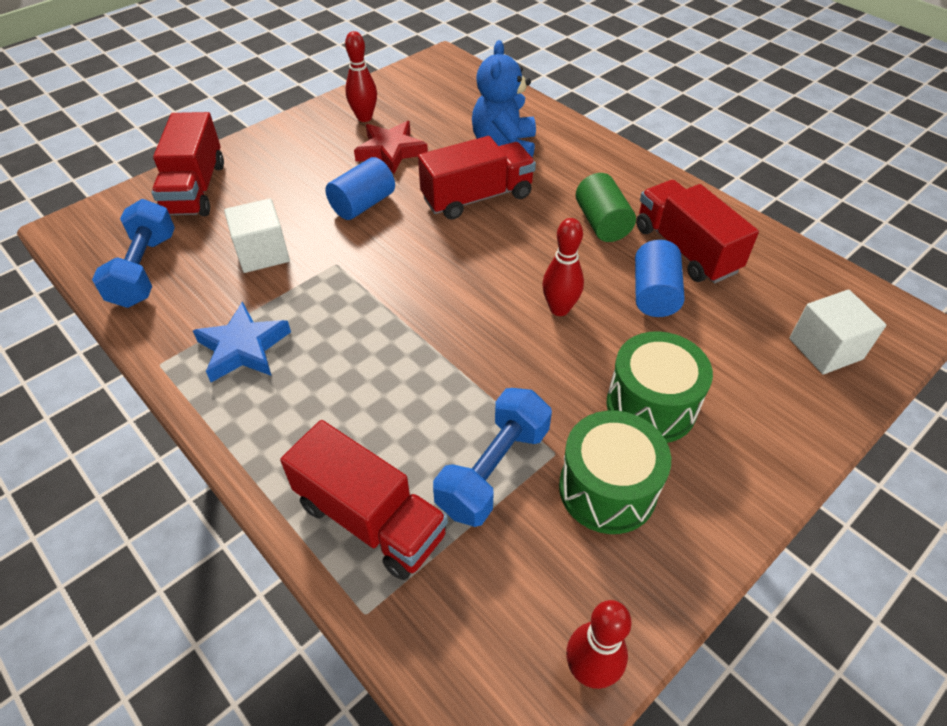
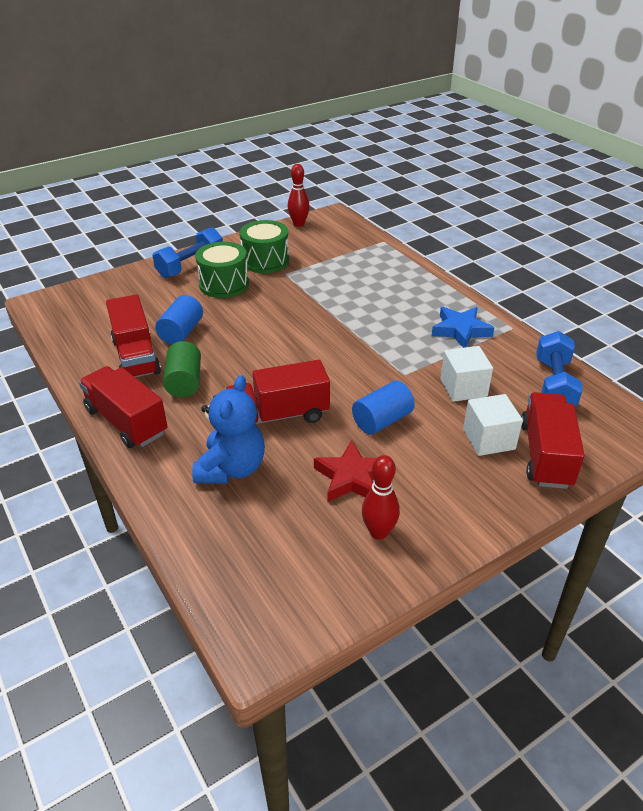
camera: 170 degrees left, 10 degrees down
red truck [280,420,448,580] -> red truck moved to [79,366,167,448]
blue dumbbell [433,388,552,527] -> blue dumbbell moved to [152,227,223,278]
red bowling pin [542,218,584,316] -> none
white cube [789,290,886,374] -> white cube moved to [463,394,523,456]

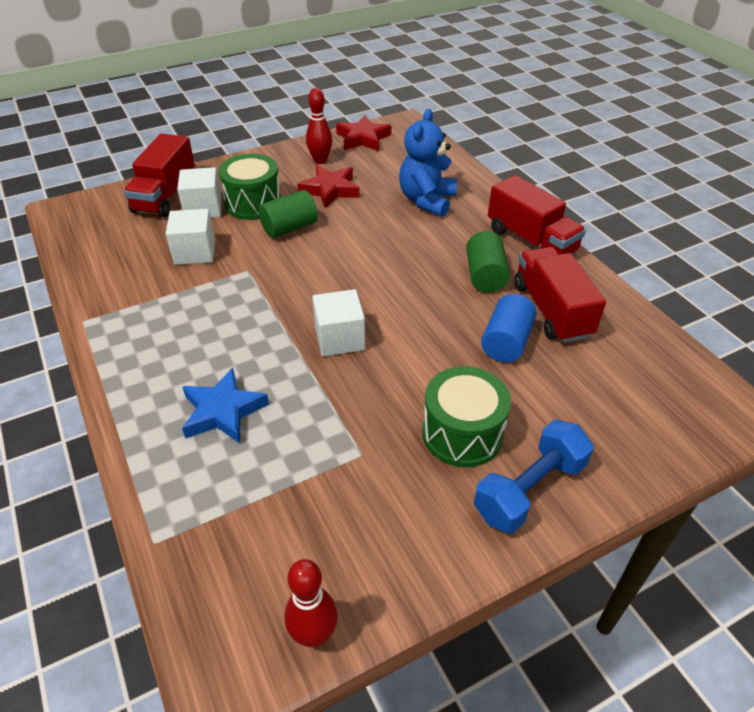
camera: 175 degrees left, 5 degrees up
red truck [224,360,330,424] -> none
green drum [240,220,289,273] -> green drum moved to [218,154,281,220]
blue cylinder [352,381,415,435] -> green cylinder [258,190,318,238]
blue star [432,307,495,348] -> blue star moved to [182,368,269,444]
blue dumbbell [536,331,583,407] -> none
none -> white cube [312,289,365,356]
none -> red star [336,115,391,151]

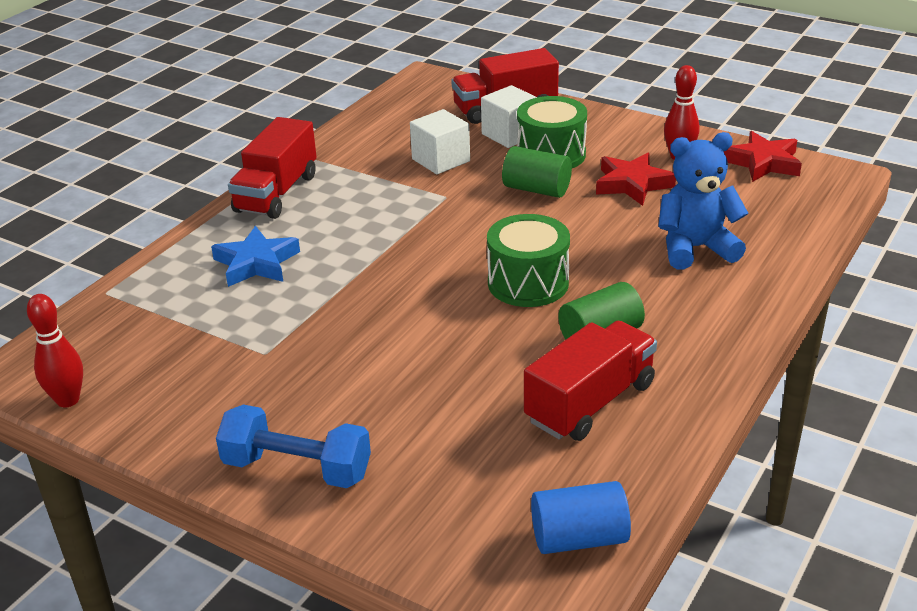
camera: 60 degrees right, 10 degrees down
white cube [312,289,365,356] -> none
green drum [422,366,511,467] -> green drum moved to [487,214,570,307]
blue cylinder [481,294,537,363] -> blue cylinder moved to [531,481,631,554]
red truck [488,175,586,255] -> red truck moved to [228,117,317,219]

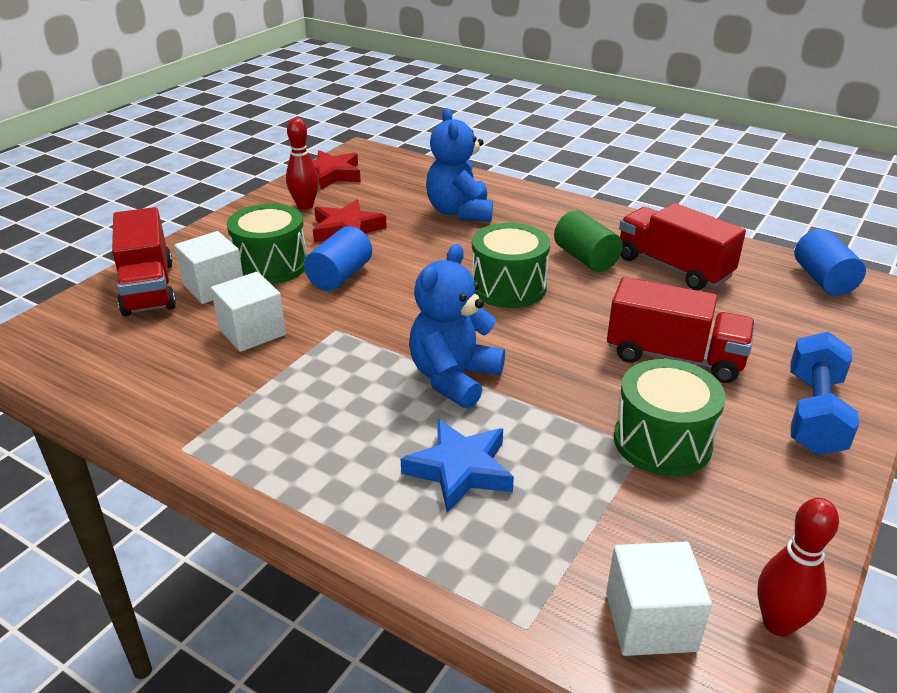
camera: 90 degrees left, 0 degrees up
red truck [228,117,317,219] -> red truck moved to [607,277,755,383]
green cylinder [502,146,572,198] -> blue cylinder [304,226,372,291]
none -> blue teddy bear [409,244,505,409]
none -> white cube [606,542,712,656]
none -> green drum [614,359,726,476]

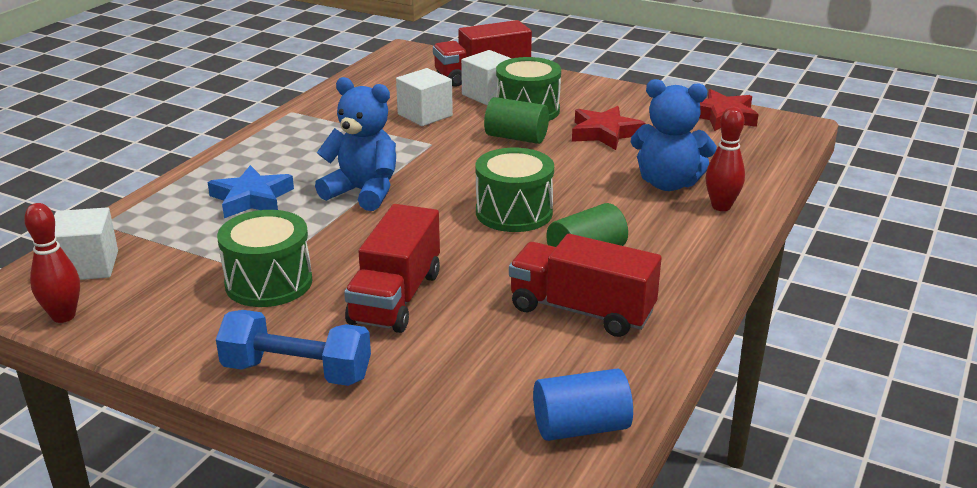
camera: 85 degrees right, 5 degrees down
red bowling pin [286,118,319,210] -> red bowling pin moved to [706,106,745,211]
blue cylinder [304,226,372,291] -> green cylinder [484,97,549,144]
blue teddy bear [426,108,493,221] -> blue teddy bear turned 150 degrees counterclockwise [631,79,717,191]
red truck [619,203,746,290] -> red truck turned 105 degrees counterclockwise [509,234,662,337]

